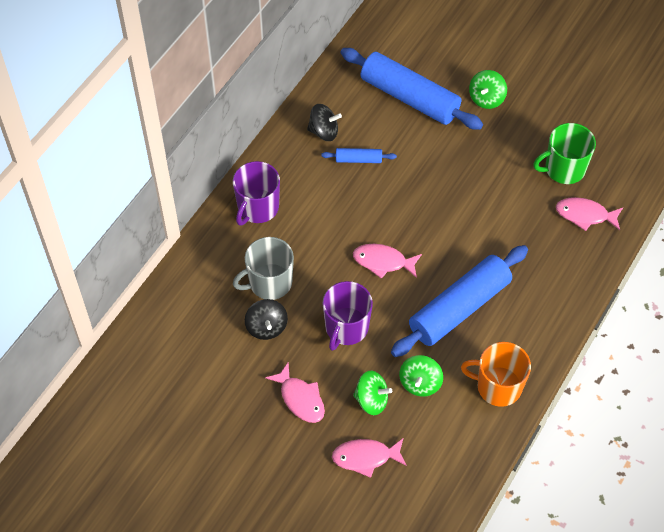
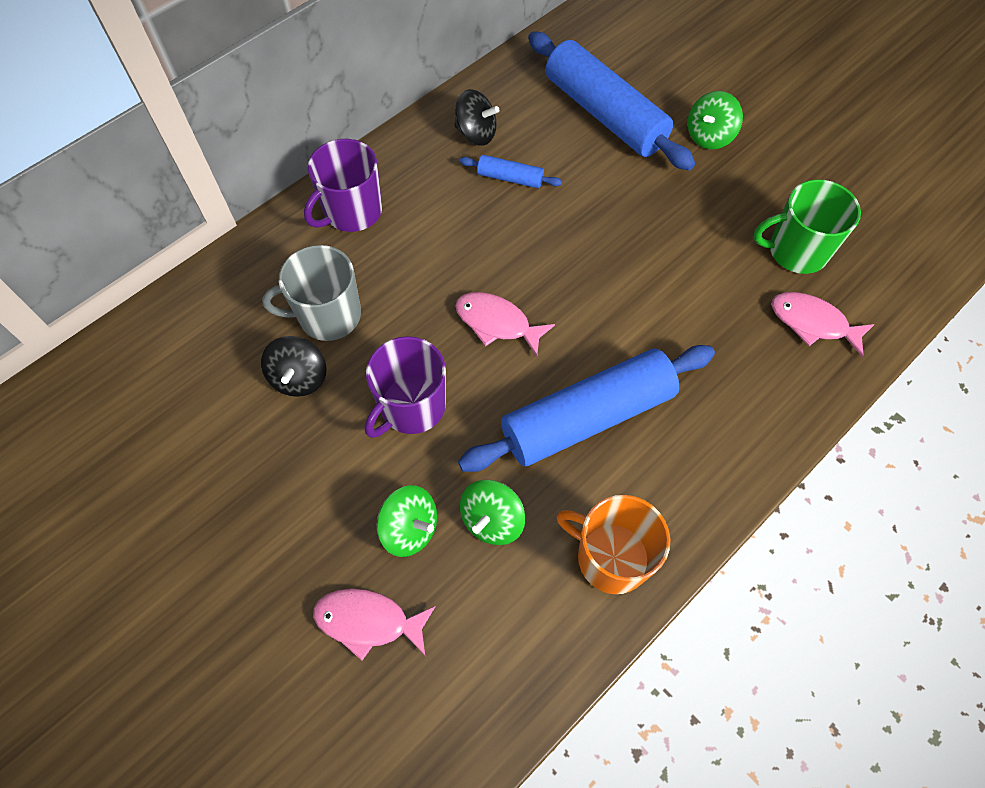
camera: 15 degrees right, 5 degrees up
pink fish [265,363,325,423] -> none

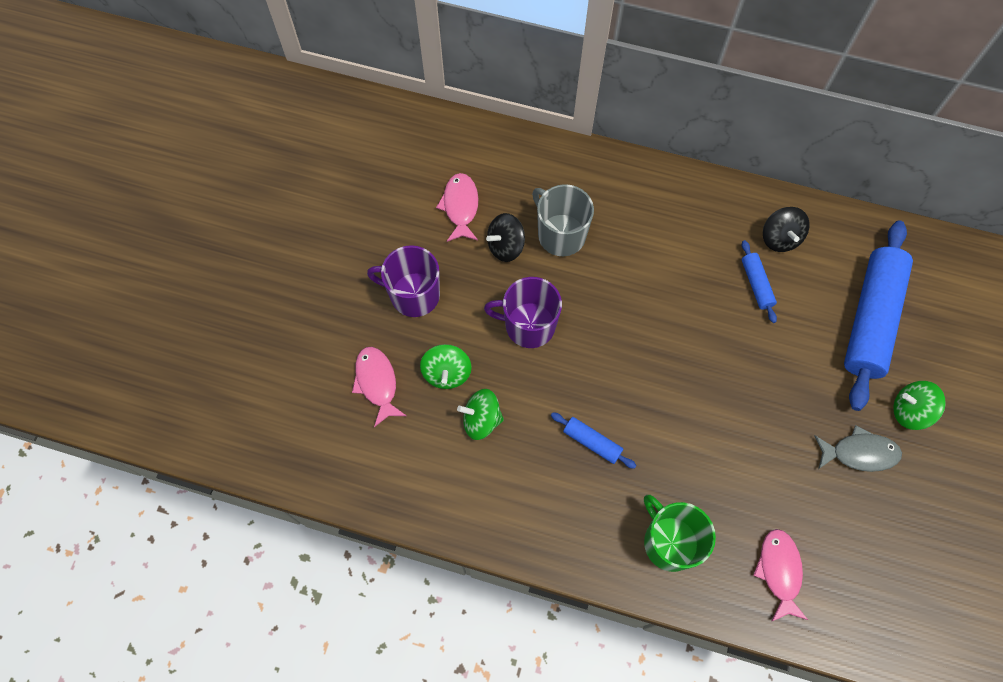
camera: 60 degrees right, 5 degrees up
purple mug [304,139,382,232] -> purple mug moved to [367,245,440,317]
pink fish [455,292,555,357] -> pink fish moved to [436,173,479,242]
blue rolling pin [458,345,715,472] -> blue rolling pin [551,412,637,469], size x0.44
orange mug [556,495,670,594] -> none
green mug [754,179,861,274] -> green mug moved to [644,495,716,572]
none -> grey fish [815,425,902,472]

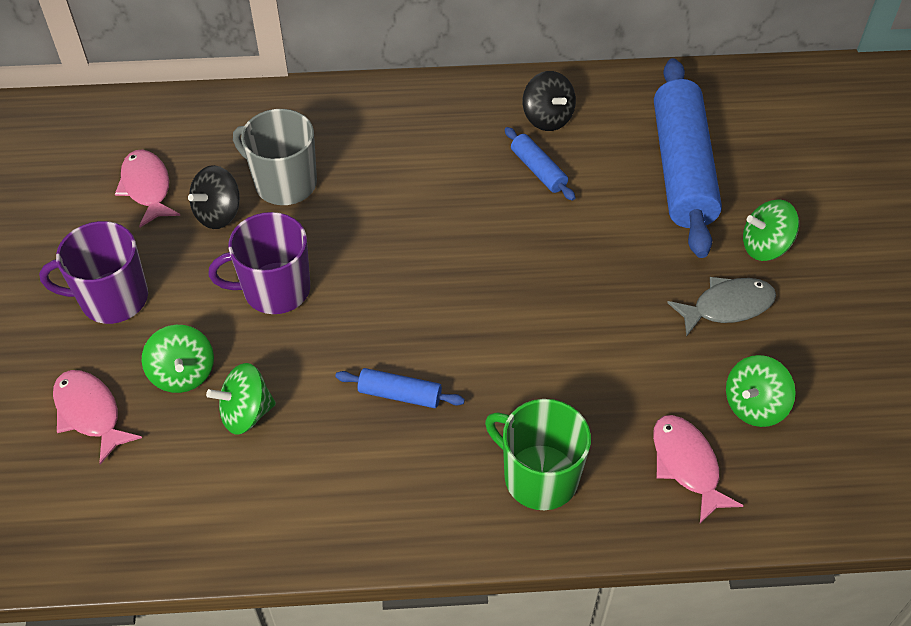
camera: 20 degrees left, 15 degrees down
none -> green spinning top [726,355,796,427]

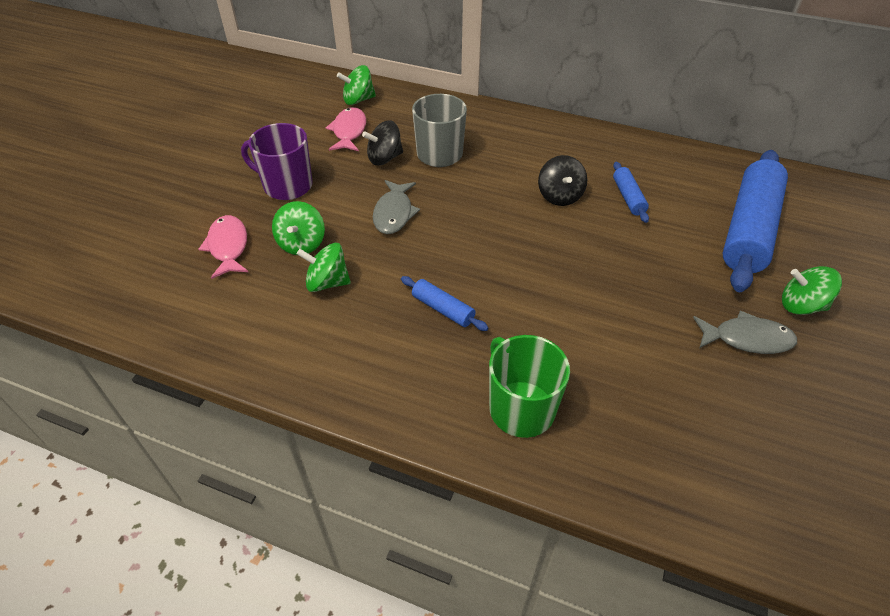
camera: 25 degrees right, 5 degrees down
purple mug [208,212,310,314] -> grey fish [373,180,420,234]
black spinning top [523,71,576,131] -> black spinning top moved to [538,155,587,206]
pink fish [653,415,744,523] -> none
green spinning top [726,355,796,427] -> green spinning top moved to [337,65,376,105]

